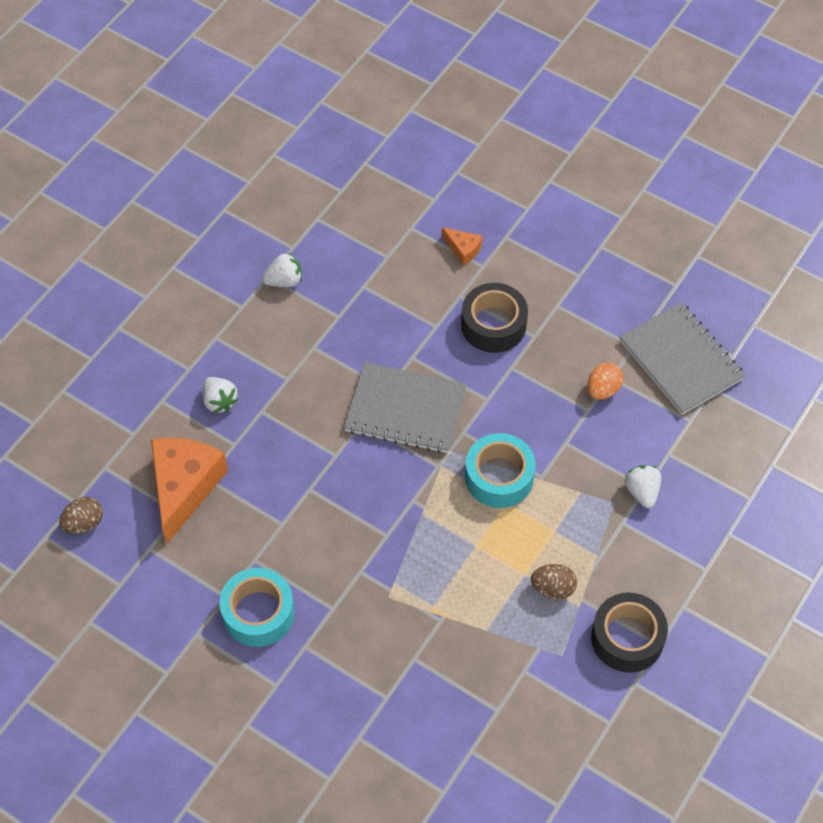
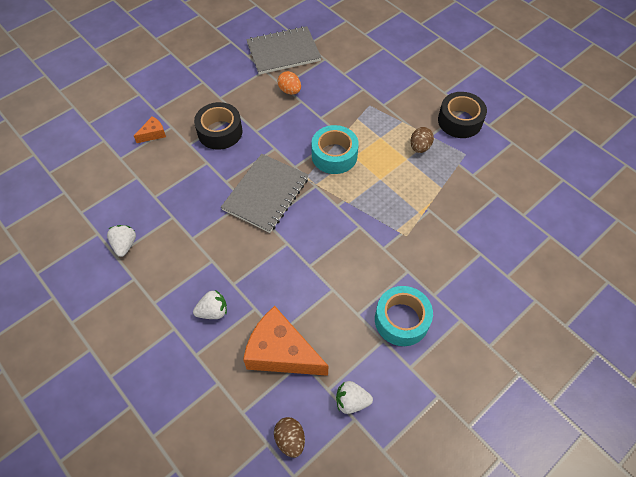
camera: 75 degrees left, 0 degrees up
white strawberry [624,465,661,508] -> white strawberry moved to [336,381,373,414]

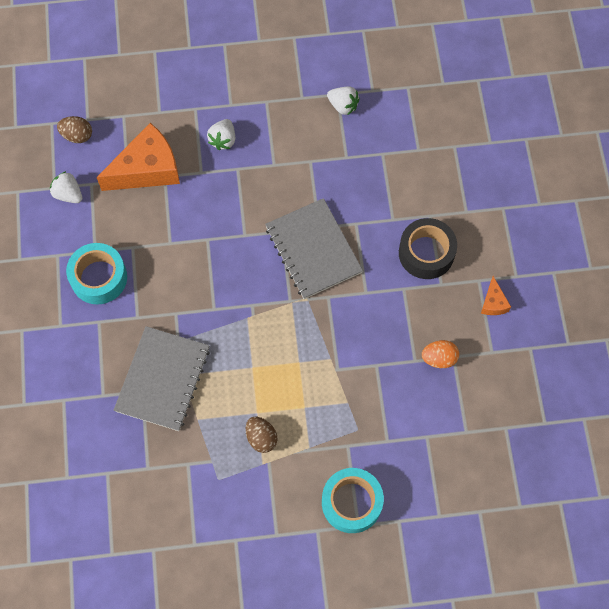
camera: 125 degrees right, 10 degrees up
orange cheese [134,116,166,143] -> orange cheese moved to [481,276,511,315]
grey notebook [246,26,321,75] -> grey notebook moved to [114,326,210,431]
turquoise tape [312,125,359,174] -> turquoise tape moved to [322,468,384,533]
white strawberry [336,381,373,414] -> white strawberry turned 90 degrees counterclockwise [50,171,82,203]
black tape [438,92,487,138] -> none

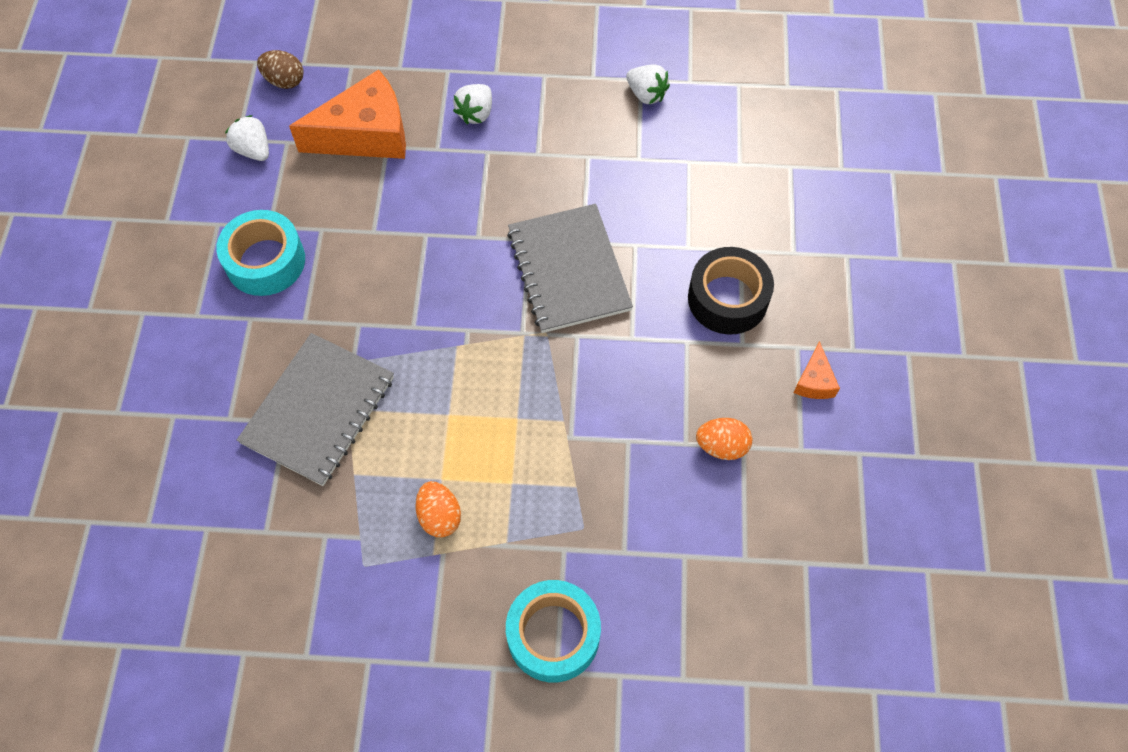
camera: 10 degrees right, 5 degrees down
brown egg [246,417,278,453] -> orange egg [416,481,461,537]

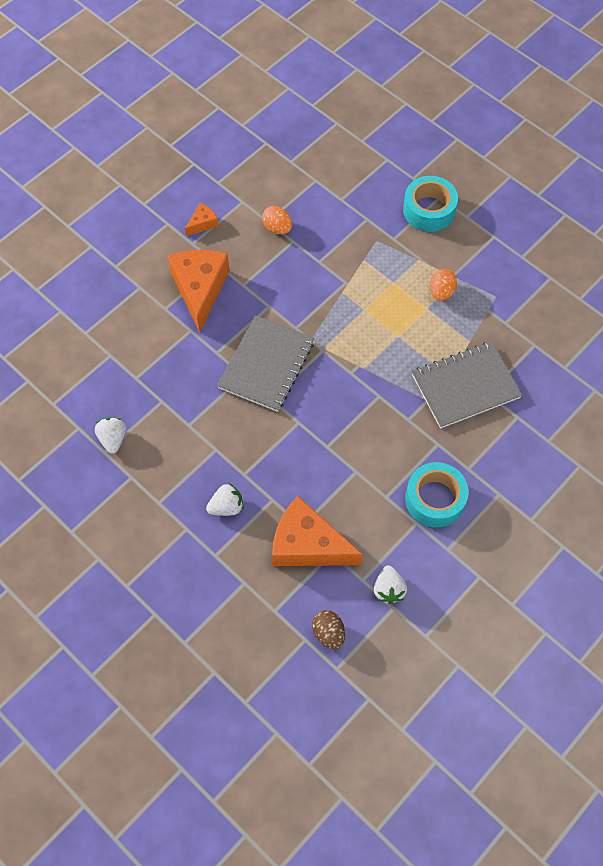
camera: 140 degrees left, 0 degrees up
black tape [688,247,774,334] -> orange cheese [168,250,229,332]

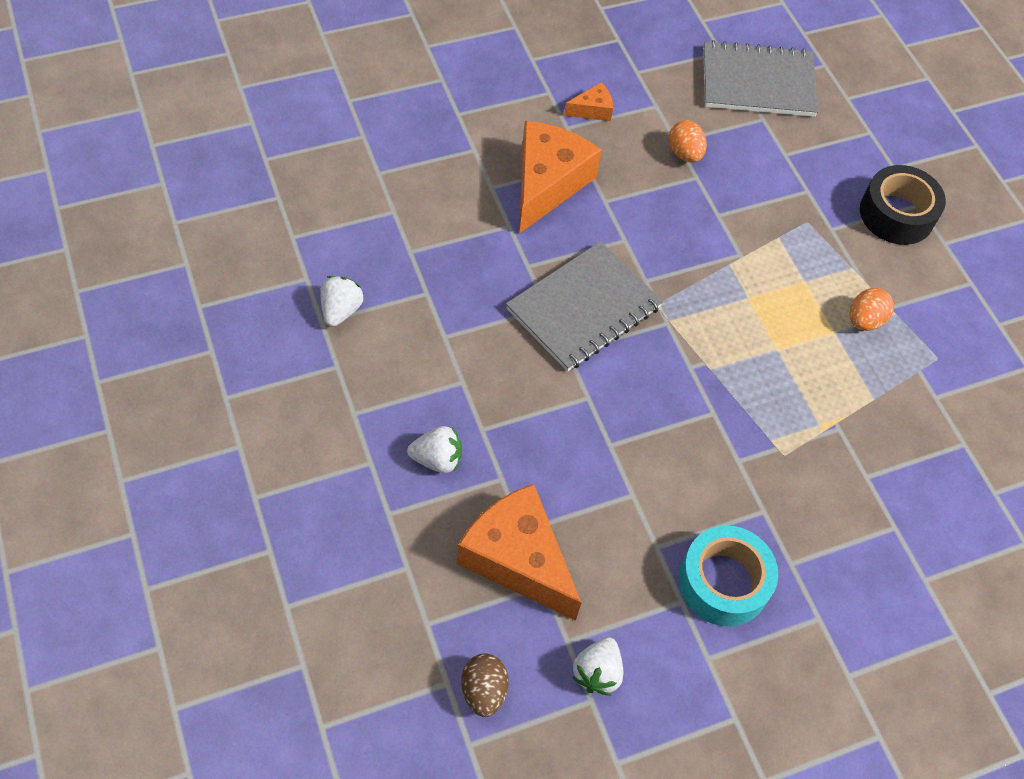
camera: 20 degrees right, 5 degrees down
turquoise tape [403,176,458,232] -> black tape [860,165,946,245]
grey notebook [412,342,522,429] -> grey notebook moved to [703,40,818,117]

